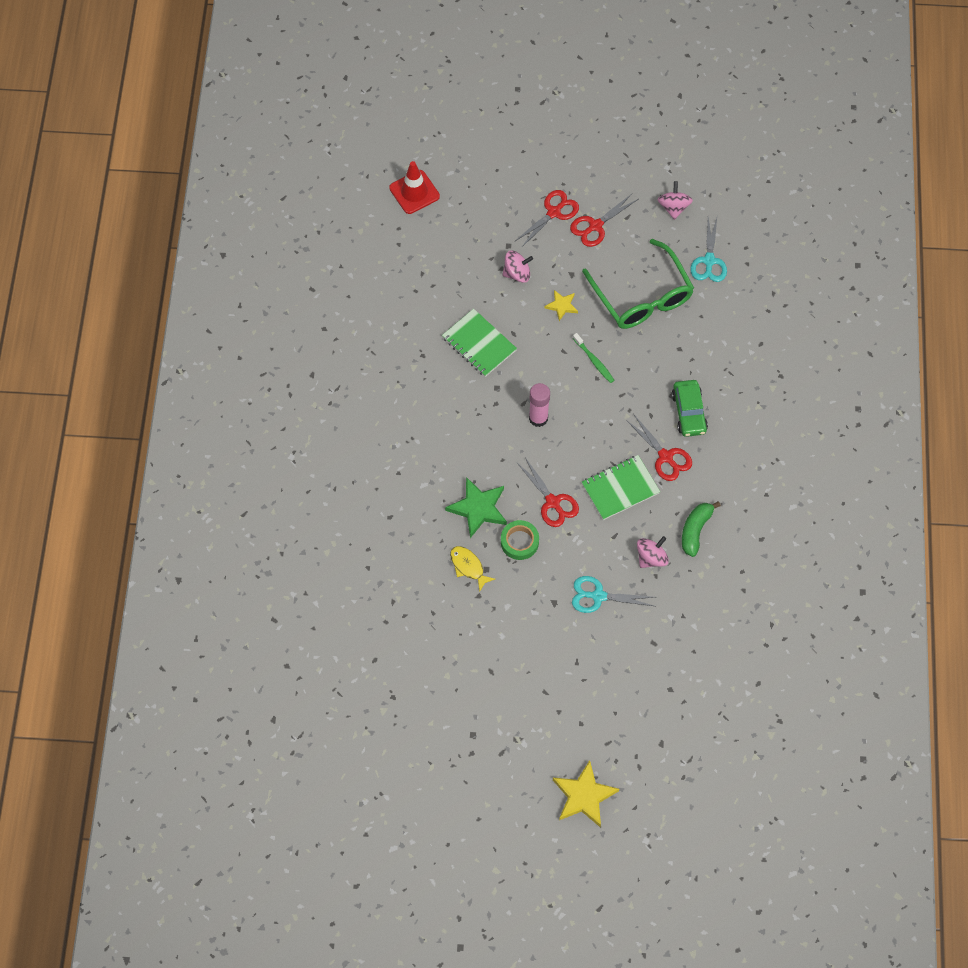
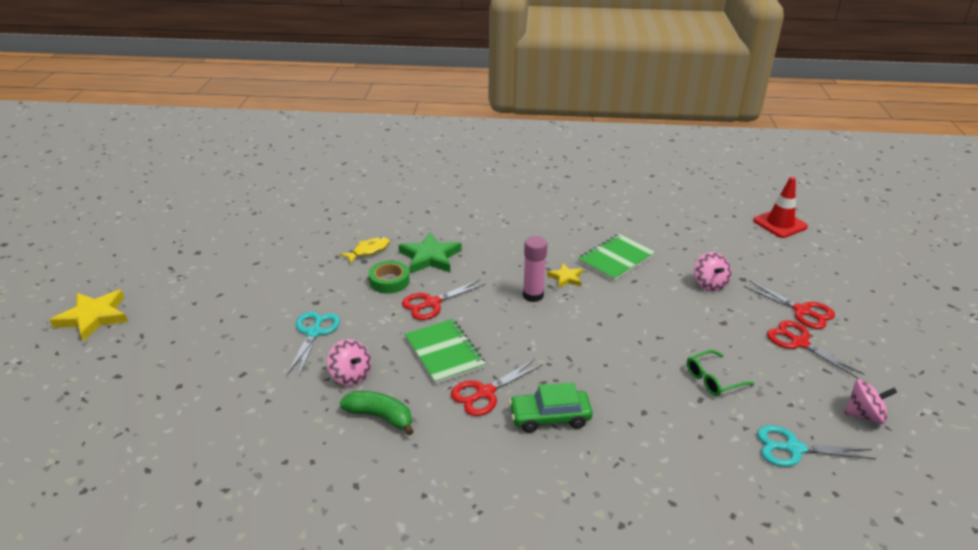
camera: 90 degrees right, 30 degrees down
yellow star [545,290,578,321] -> yellow star moved to [547,263,583,288]
green toothbrush [573,333,614,383] -> none
green glasses [582,239,694,329] -> green glasses [687,350,755,396], size x0.47

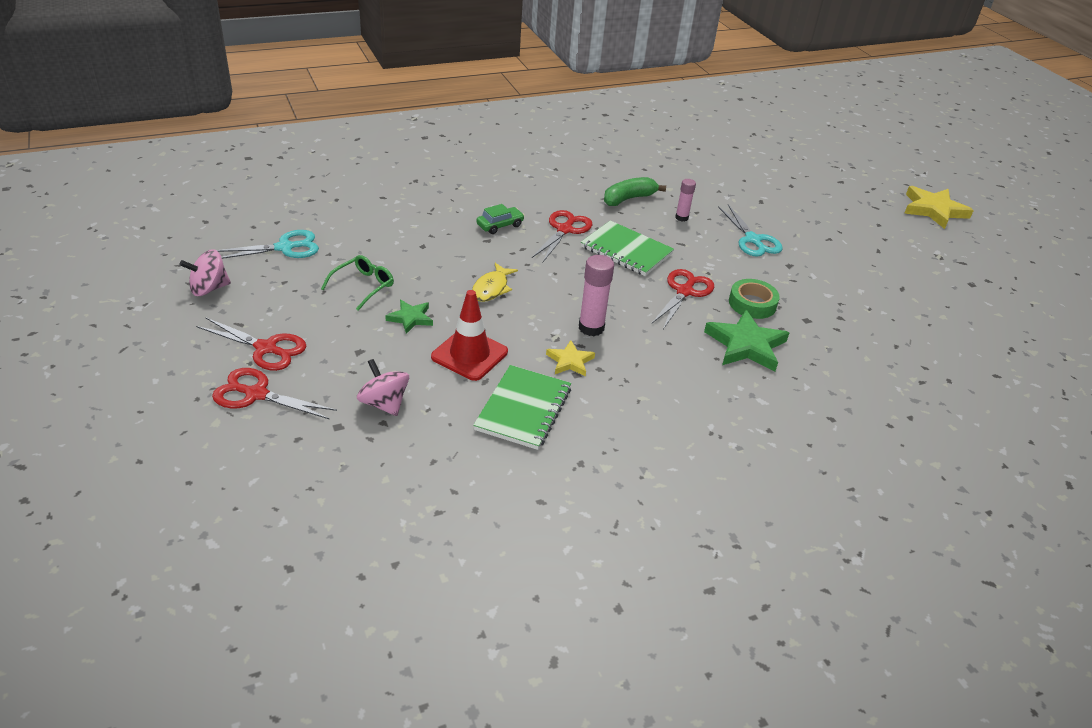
camera: 150 degrees right, 5 degrees up
pink spinning top [327,339,371,386] -> pink glue stick [675,179,696,221]
yellow fish [339,237,390,263] -> yellow fish moved to [472,263,518,302]
green banana [340,391,414,436] -> green banana turned 150 degrees clockwise [604,177,666,206]
green car [509,383,593,433] -> green car [476,204,525,234], size x0.66
red traffic cone [753,177,808,238] -> red traffic cone moved to [431,290,508,381]
none -> green star [385,300,433,334]

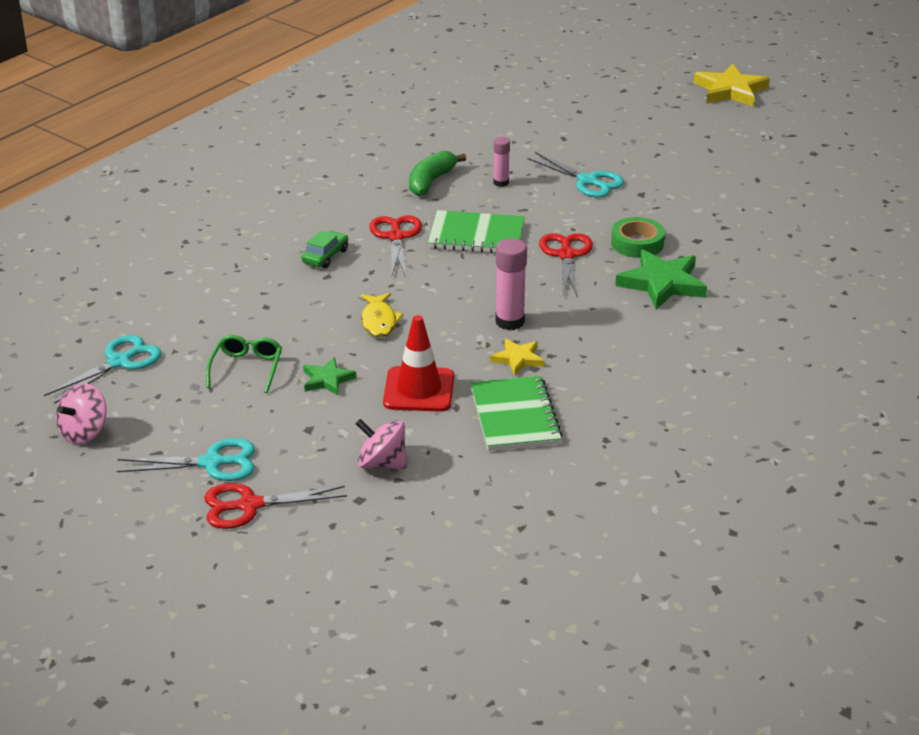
camera: 25 degrees left, 5 degrees down
red scissors [196,318,306,371] -> turquoise scissors [116,438,255,481]

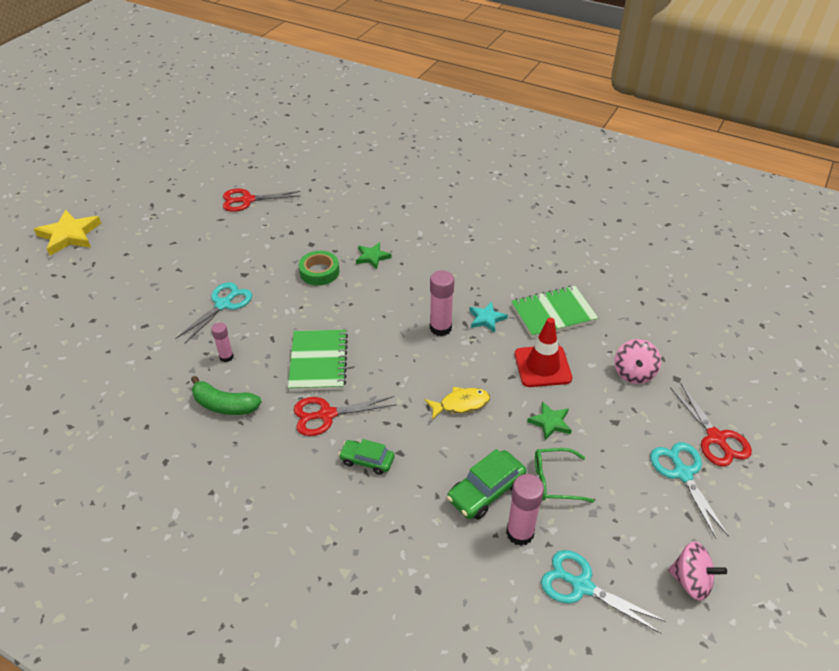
camera: 100 degrees left, 10 degrees up
yellow star [490,339,544,376] -> turquoise star [469,302,508,333]
red scissors [539,233,593,298] -> red scissors moved to [223,189,300,212]
green star [615,250,707,309] -> green star [356,242,392,269], size x0.56
none -> green car [447,449,526,520]
none -> pink glue stick [506,474,544,546]

